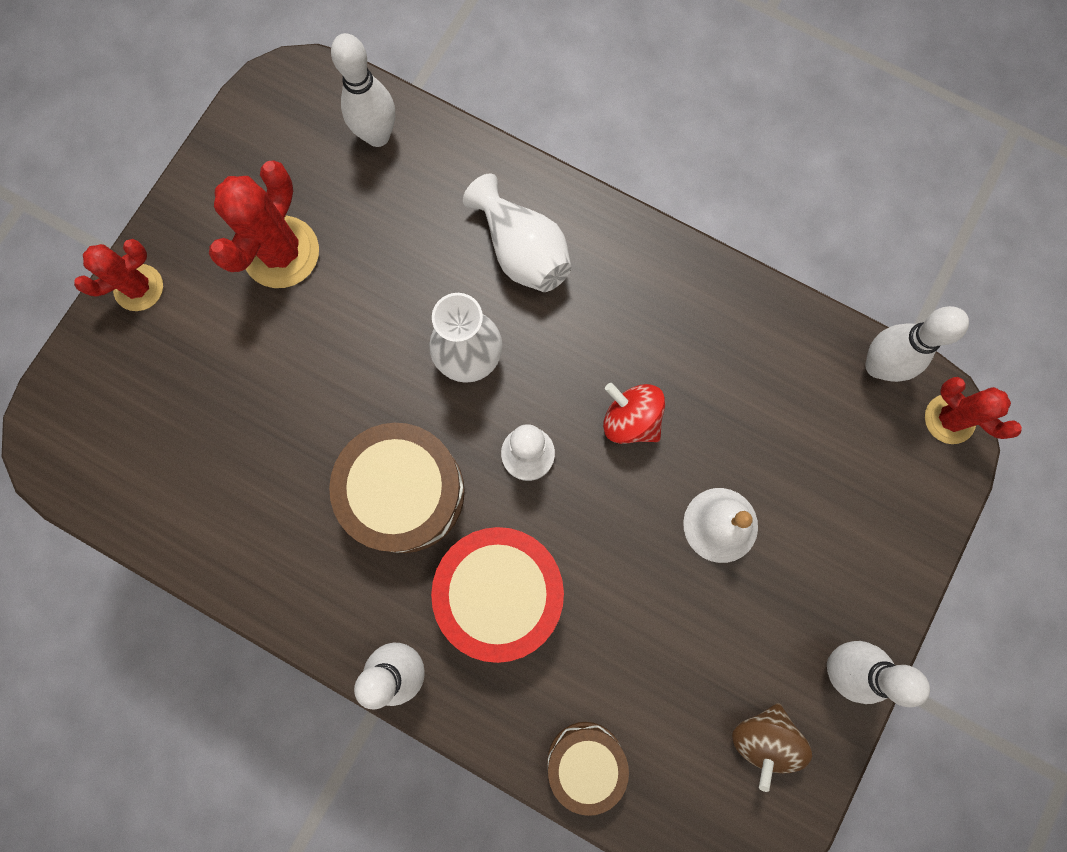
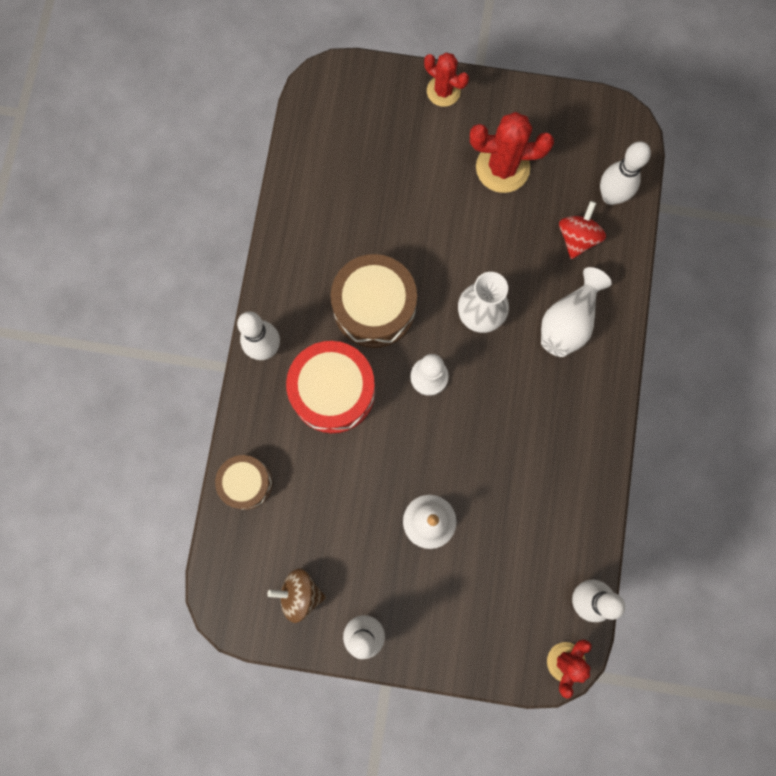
camera: 70 degrees right, 0 degrees up
red spinning top [603,383,665,444] -> red spinning top moved to [559,201,606,259]

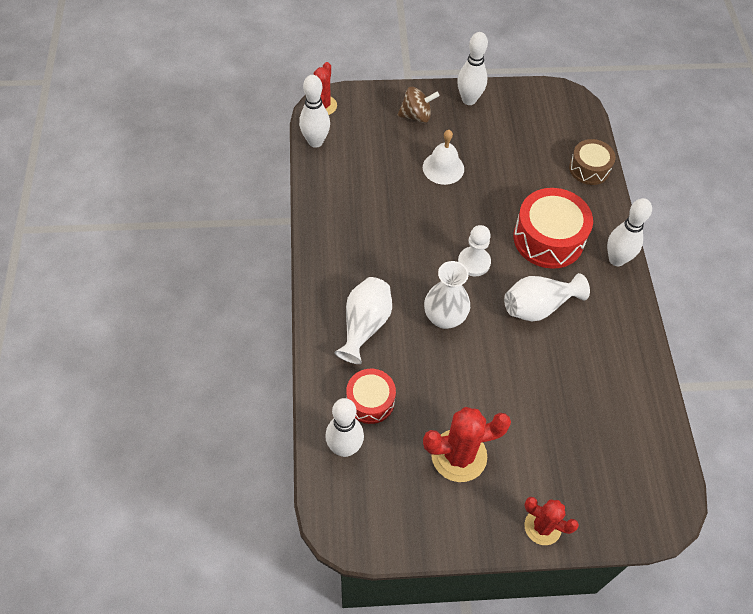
camera: 165 degrees right, 20 degrees down
brown spinning top [267,569,326,623] -> brown spinning top moved to [397,87,439,123]
brown drum [331,254,417,348] -> white vase [504,273,590,321]
red spinning top [559,201,606,259] -> red drum [346,369,396,424]

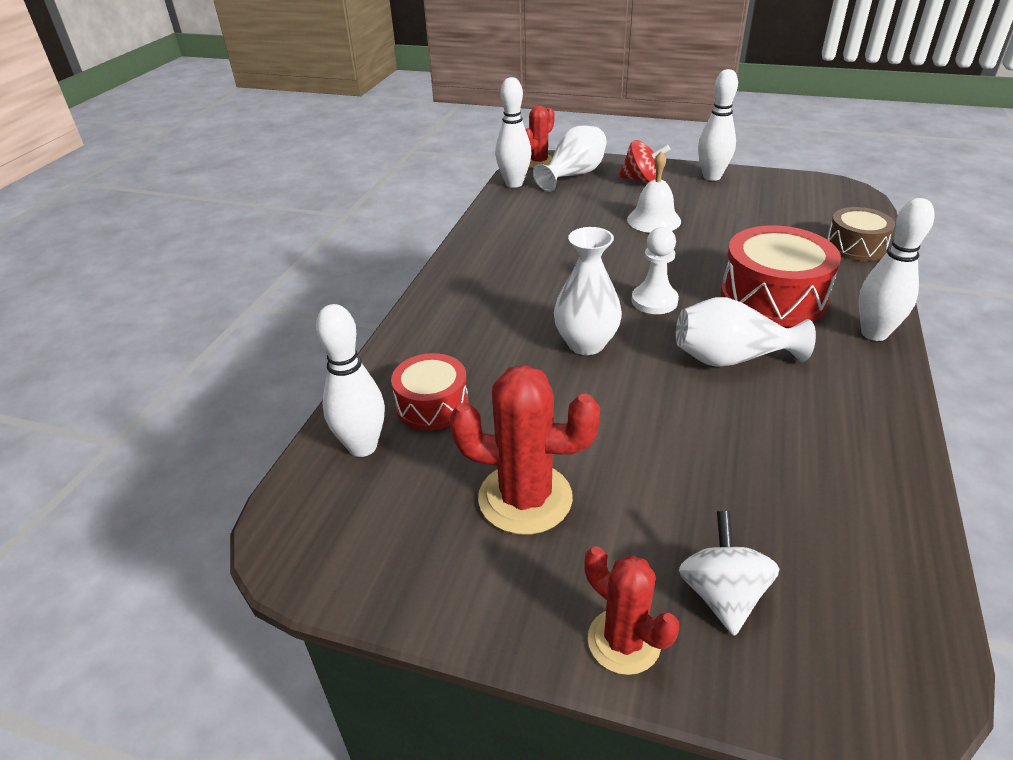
camera: 25 degrees right, 20 degrees down
white vase [335,277,392,364] -> white vase moved to [533,126,607,192]
brown spinning top [397,87,439,123] -> red spinning top [619,140,670,183]
none -> white spinning top [679,511,779,636]

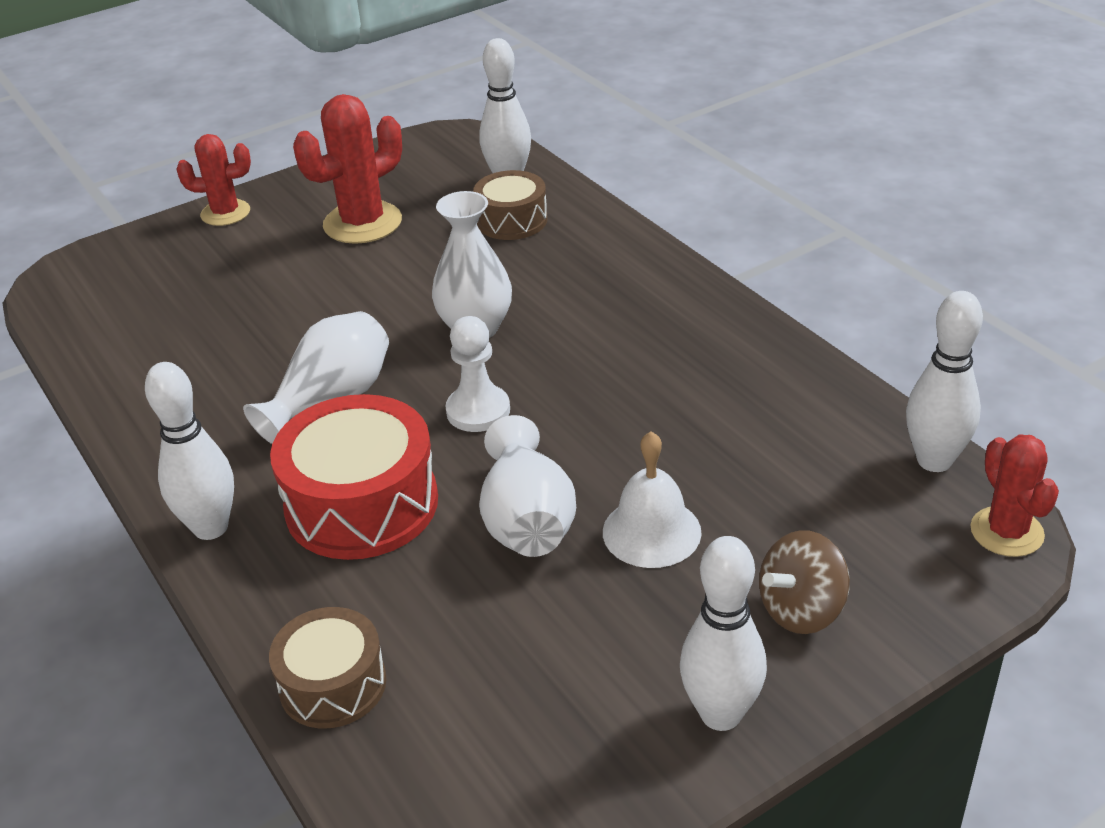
camera: 130 degrees right, 0 degrees up
red drum [391,353,469,430] -> brown drum [473,170,548,240]
white vase [533,126,607,192] -> white vase moved to [479,415,576,557]
red spinning top [619,140,670,183] -> brown spinning top [759,530,850,634]
white spinning top [679,511,779,636] -> none

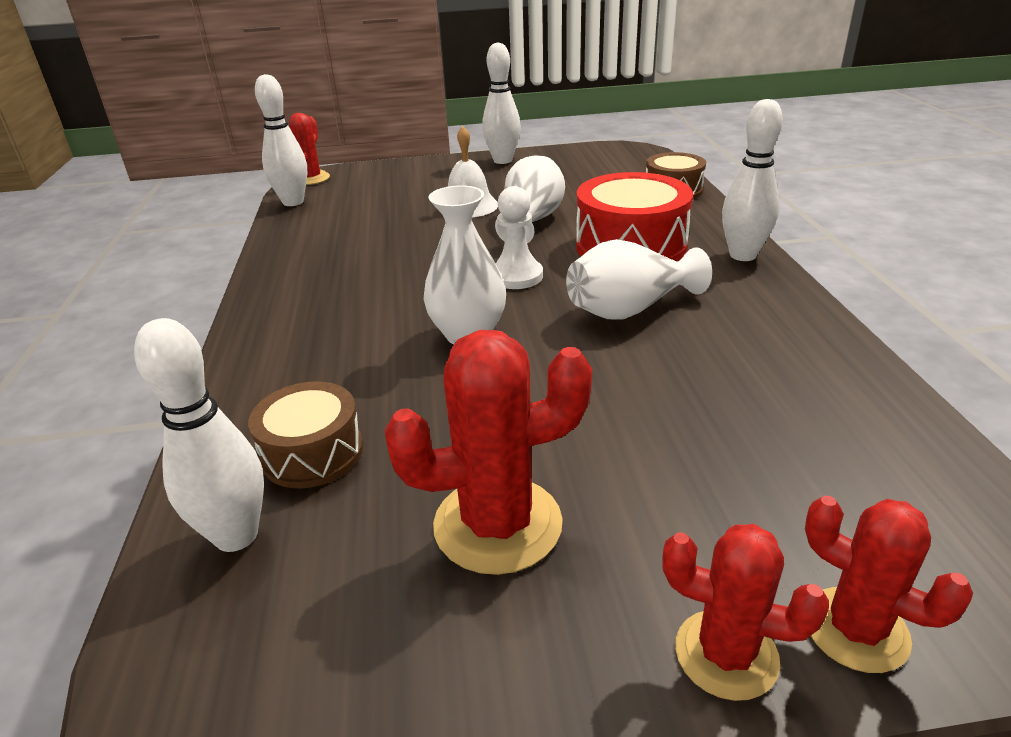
camera: 155 degrees left, 5 degrees down
brown spinning top [759,530,850,634] -> none
none -> red cactus [805,496,973,673]

